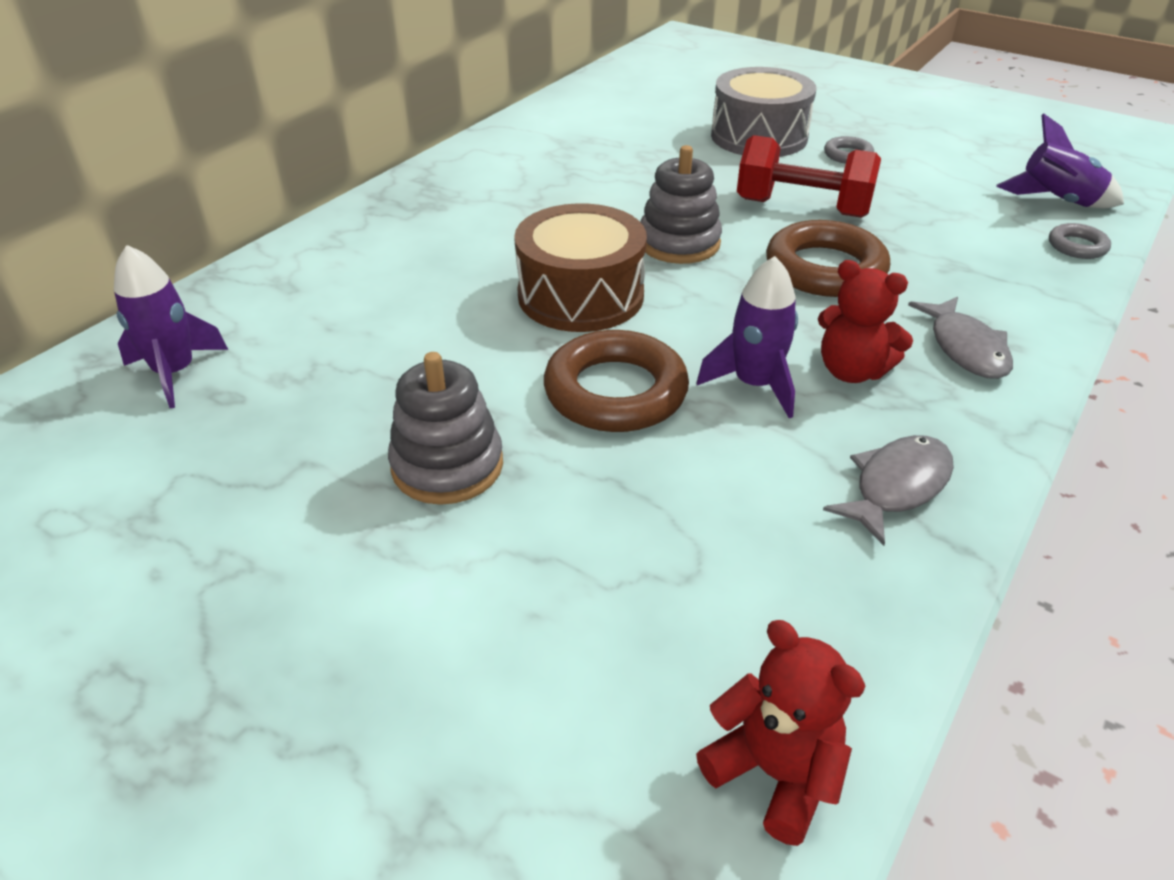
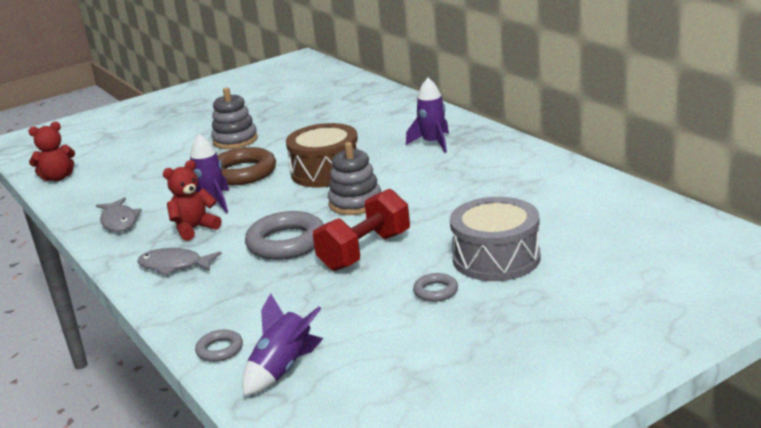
camera: 115 degrees right, 15 degrees down
purple rocket [114,245,228,408] -> purple rocket moved to [406,78,449,153]
brown ring [766,220,890,297] -> grey ring [245,211,324,260]

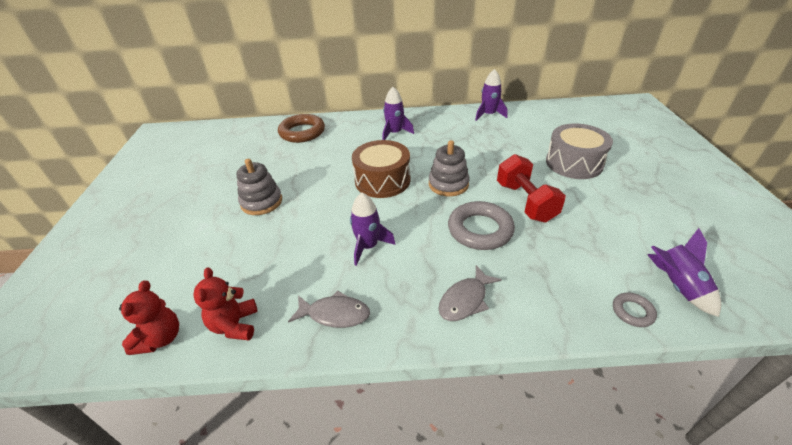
camera: 60 degrees left, 15 degrees up
red teddy bear [163,160,221,241] -> red teddy bear moved to [193,268,258,340]
brown ring [217,147,276,185] -> brown ring moved to [278,114,325,143]
grey ring [413,273,458,302] -> none
none -> purple rocket [475,69,508,121]

